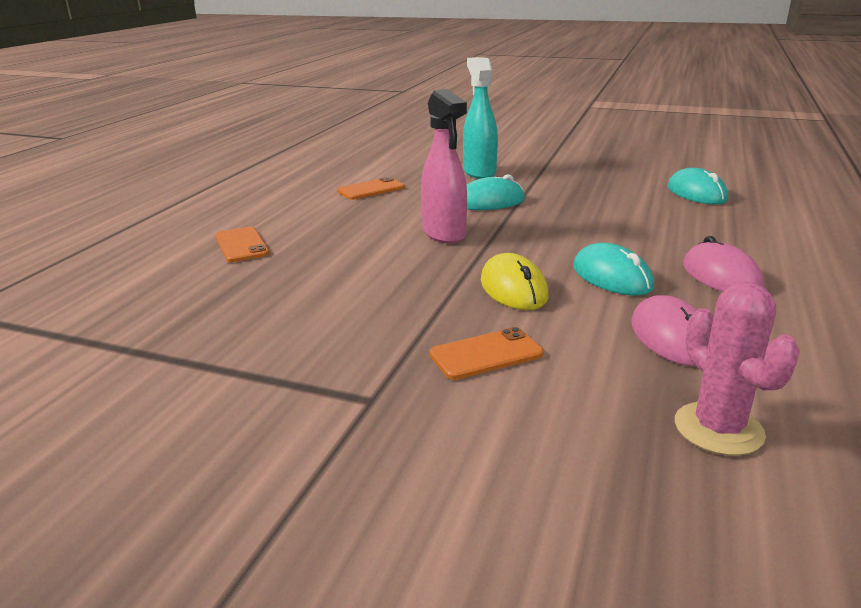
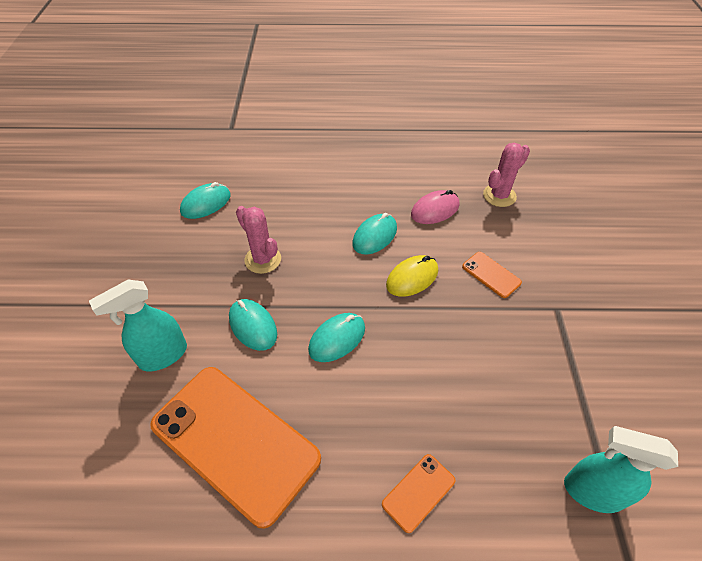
camera: 110 degrees left, 25 degrees up
orange phone [337,177,405,200] -> orange phone [150,367,321,529], size x2.38
pink spray bottle [421,89,467,244] -> turquoise mouse [308,313,365,362]
pink mouse [683,236,764,292] -> none
none -> pink cactus [236,206,281,274]
none -> turquoise spray bottle [564,426,678,513]

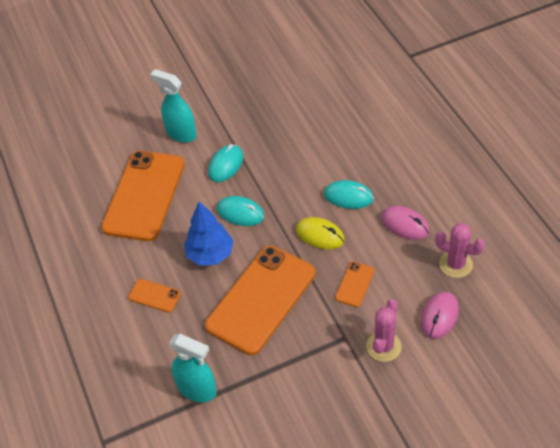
camera: 70 degrees right, 0 degrees up
turquoise mouse [180,182,230,219] -> none
pink cactus [236,206,281,274] -> pink cactus moved to [366,299,402,362]
turquoise spray bottle [564,426,678,513] -> turquoise spray bottle turned 120 degrees clockwise [169,334,217,402]
none -> blue tree [184,201,233,266]
none -> orange phone [205,246,315,355]
none -> pink mouse [421,292,459,339]

